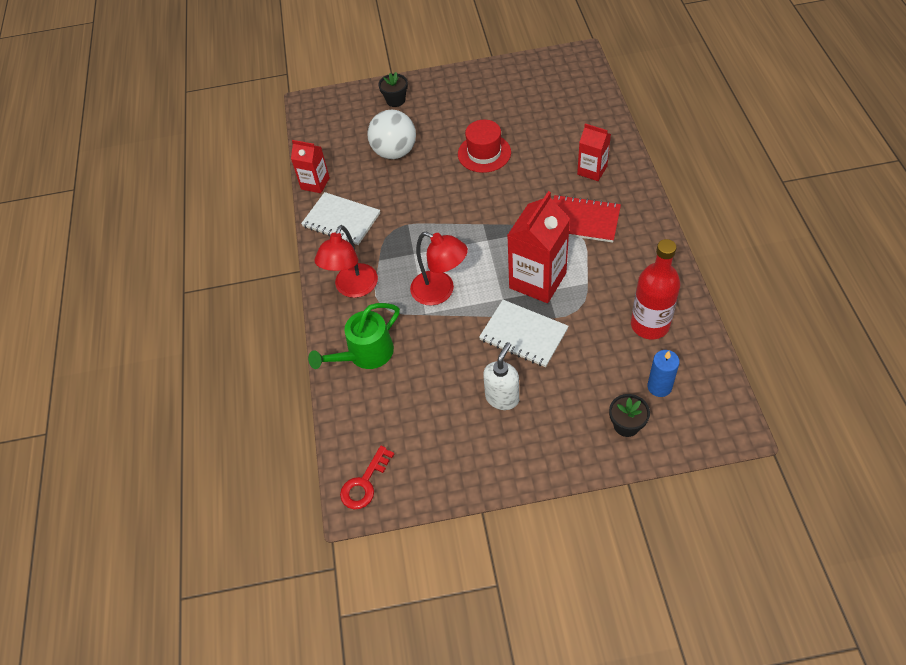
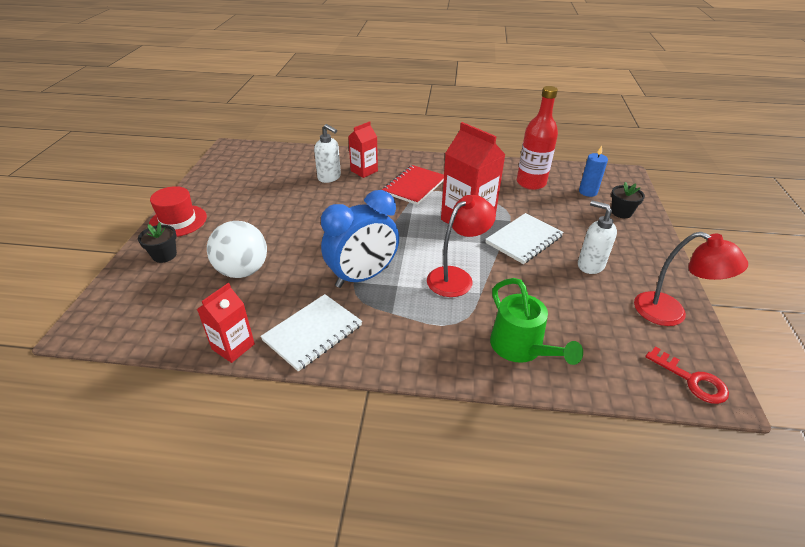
camera: 80 degrees left, 15 degrees down
red lamp [314,225,378,298] -> red lamp moved to [634,232,748,326]
red hat [458,120,511,173] -> red hat moved to [149,186,207,237]
none -> white soap dispenser [314,124,341,183]
none -> blue clock [321,190,399,288]

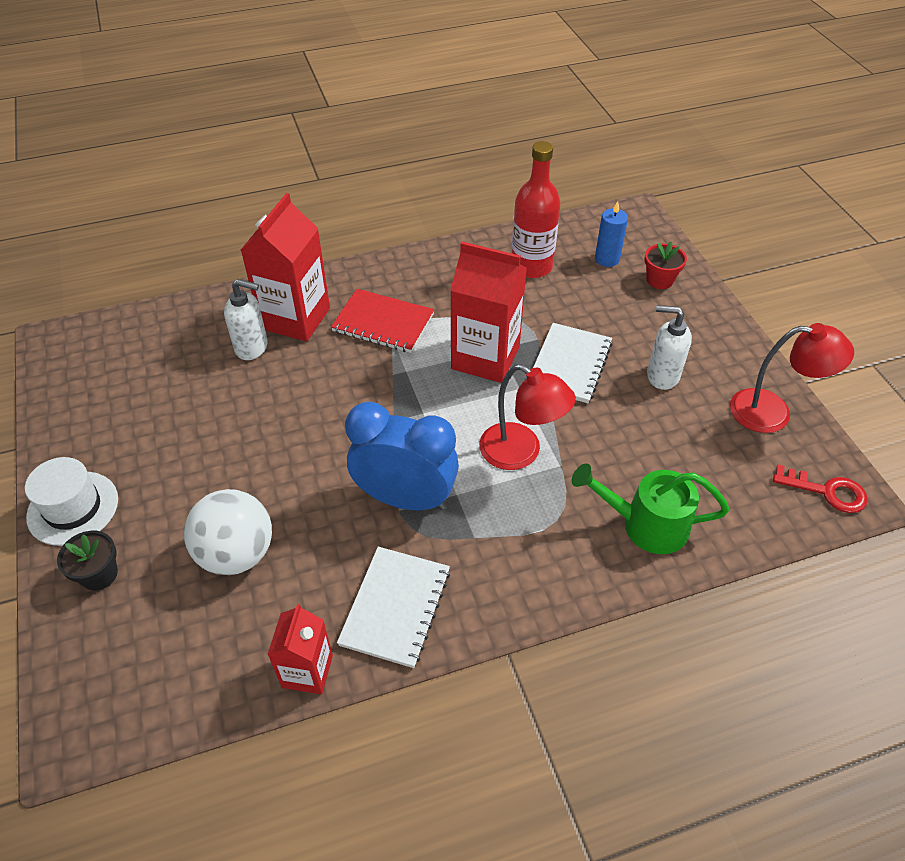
camera: 25 degrees left, 10 degrees up
red hat [149,186,207,237] -> white hat [25,457,118,546]
blue clock [321,190,399,288] -> blue clock turned 105 degrees counterclockwise [345,402,459,510]
red carton [348,121,378,178] -> red carton [241,193,330,342], size x1.72
red notebook [382,165,444,205] -> red notebook turned 75 degrees counterclockwise [331,289,434,353]
red lamp [427,195,496,297] -> red lamp turned 105 degrees clockwise [479,364,576,470]
green watering can [490,278,583,365] -> green watering can turned 150 degrees clockwise [572,463,730,554]
black flower pot [611,182,645,218] -> red flower pot [644,242,687,289]

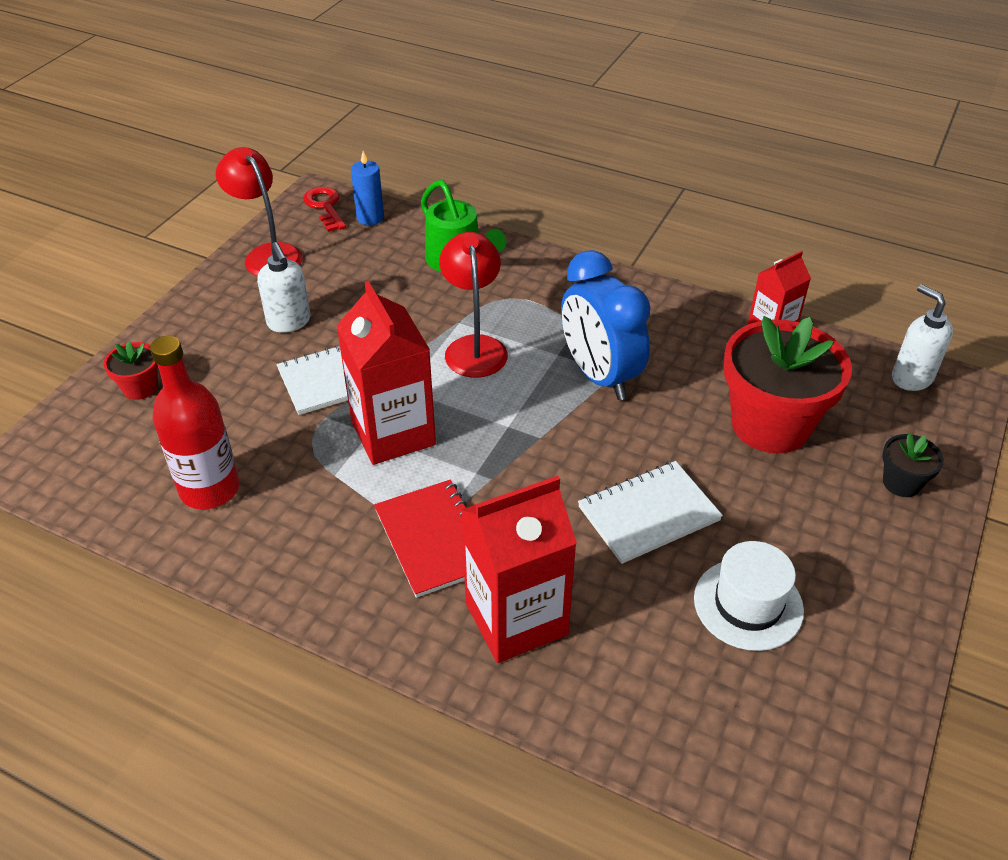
camera: 135 degrees left, 5 degrees down
white hat [25,457,118,546] -> white hat moved to [694,541,804,651]
white ball [184,489,272,575] -> red flower pot [723,316,852,453]
white soap dispenser [224,279,268,360] -> white soap dispenser moved to [892,284,953,391]
white notebook [337,547,450,668] -> white notebook moved to [578,461,723,564]
blue candle [595,201,628,267] -> blue candle moved to [351,151,384,225]

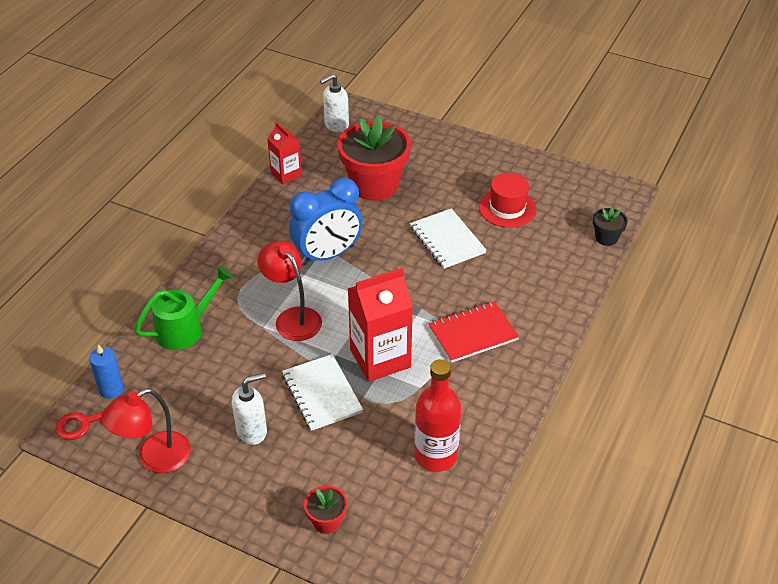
camera: 90 degrees left, 0 degrees up
red lamp [439,232,508,378] -> red lamp turned 60 degrees clockwise [258,241,322,341]
red carton [461,476,577,663] -> none
white hat [694,541,804,651] -> red hat [479,173,536,228]
black flower pot [882,433,944,497] -> black flower pot moved to [593,208,628,246]

